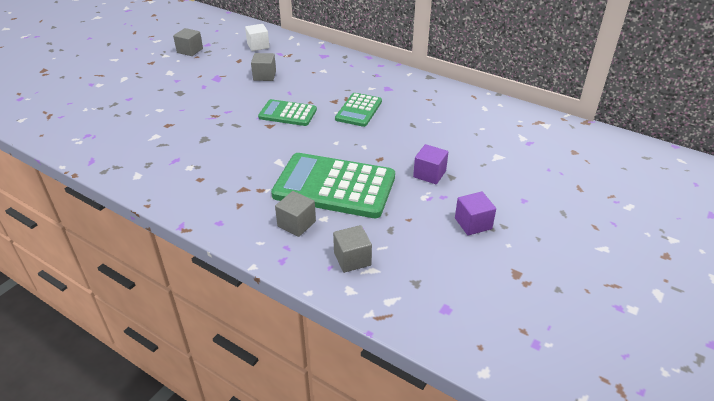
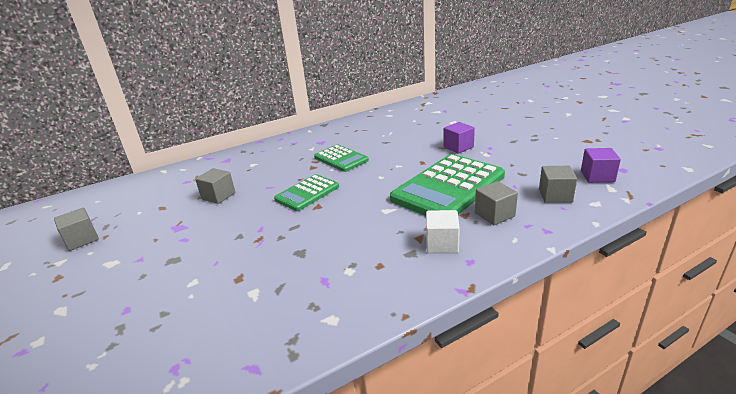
camera: 60 degrees left, 10 degrees down
white cube [245,24,270,51] -> white cube moved to [426,210,460,253]
purple cube [455,192,496,236] -> purple cube moved to [581,148,621,183]

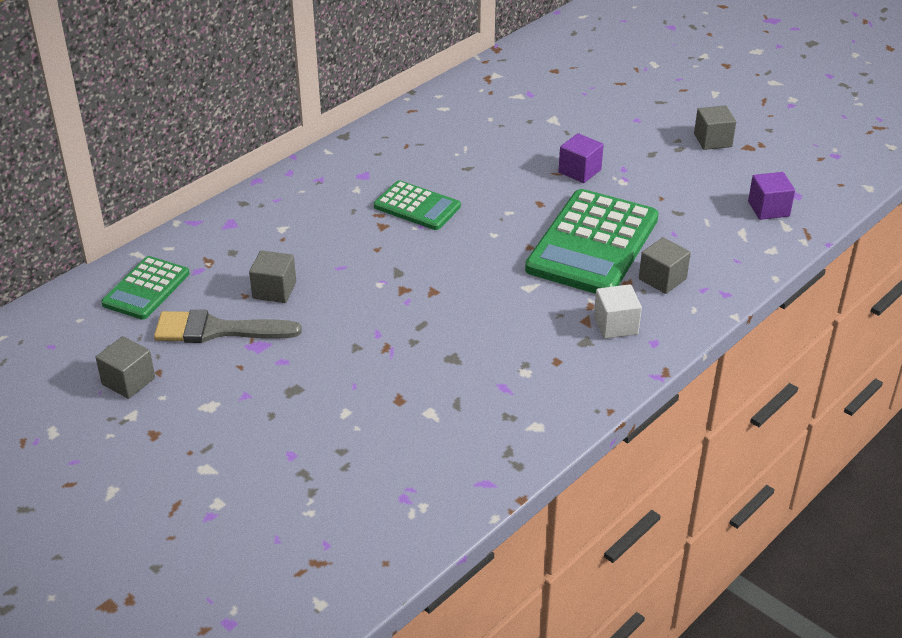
camera: 20 degrees left, 10 degrees up
green calculator [274,174,339,211] -> green calculator moved to [101,256,189,320]
grey cube [539,166,577,203] -> grey cube moved to [694,105,736,150]
none -> grey brush [154,310,302,343]

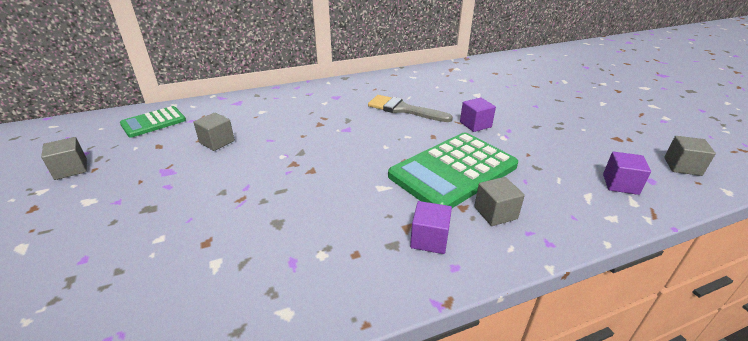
camera: 25 degrees right, 5 degrees down
grey brush [154,310,302,343] -> grey brush moved to [368,95,453,122]
green calculator [374,180,461,230] -> none
white cube [594,284,642,339] -> purple cube [410,201,452,254]
grey cube [694,105,736,150] -> grey cube moved to [664,136,716,176]

